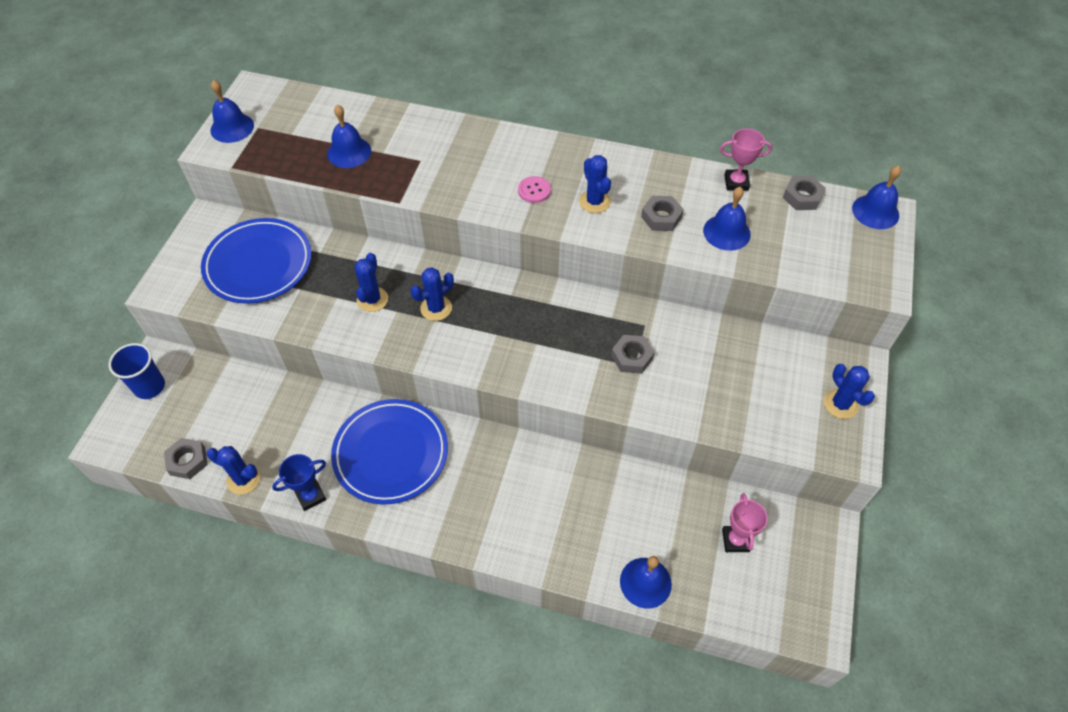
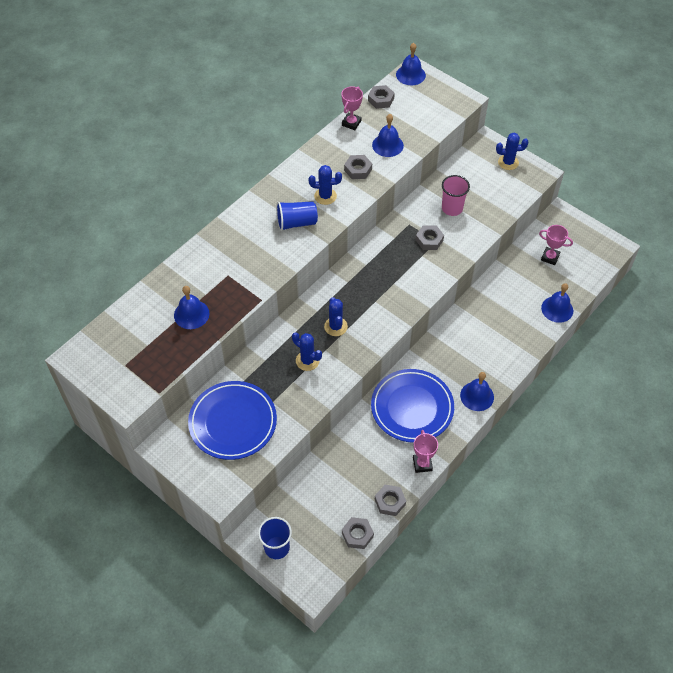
camera: 65 degrees left, 0 degrees up
blue cactus [206,446,260,494] -> grey nut [375,485,406,516]
blue bell [210,80,254,143] -> blue bell moved to [460,372,494,411]
blue trophy [272,454,326,511] -> pink trophy [413,430,438,473]
pink button [518,176,551,203] -> blue cup [276,201,318,231]
none -> pink cup [442,175,470,216]

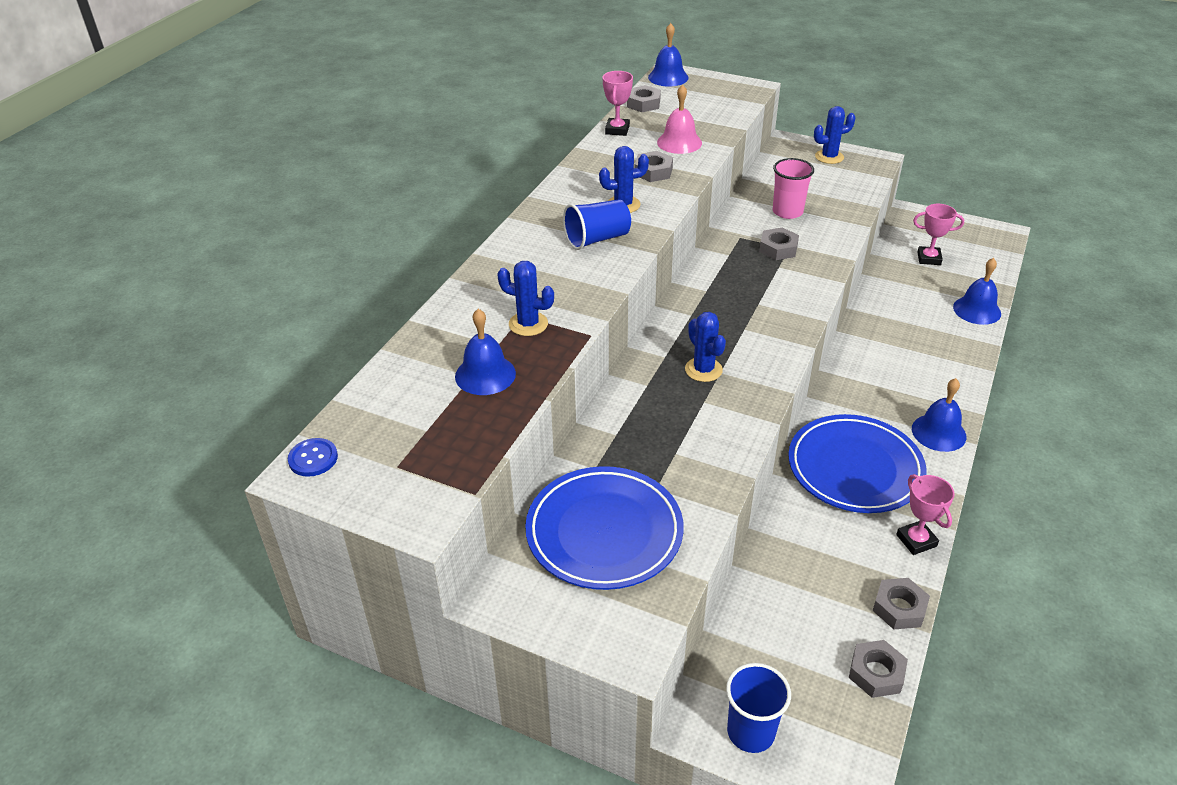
camera: 15 degrees left, 15 degrees down
blue cactus [292,332,322,371] -> blue cactus moved to [497,261,554,336]
blue bell [372,114,404,157] -> pink bell [657,85,702,154]
none -> blue button [288,438,338,477]

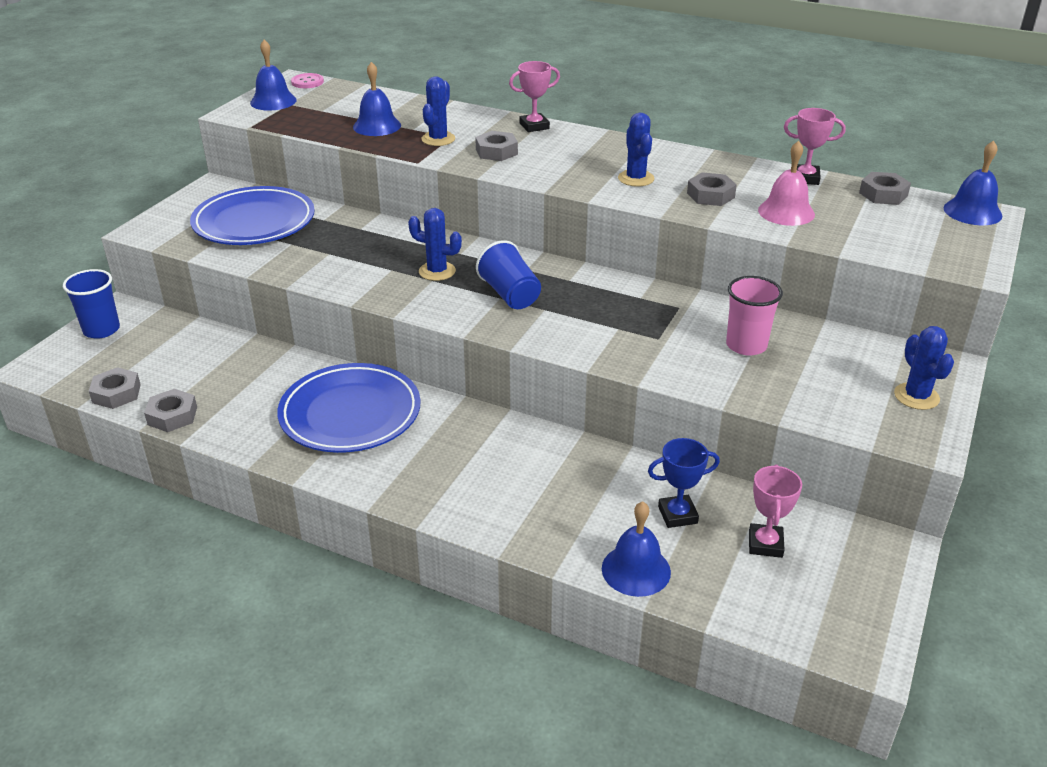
camera: 90 degrees right, 5 degrees down
blue button [288,438,338,477] -> pink button [291,73,324,88]
blue cup [563,199,631,250] -> blue cup moved to [476,240,541,309]
blue cactus [685,312,726,382] -> blue cactus turned 45 degrees clockwise [408,208,462,281]
grey nut [759,227,799,260] -> grey nut moved to [475,131,518,161]
pink trophy [896,474,955,555] -> pink trophy moved to [509,61,560,132]
blue bell [912,378,966,452] -> blue bell moved to [250,40,297,111]
none -> blue trophy [648,438,720,528]

